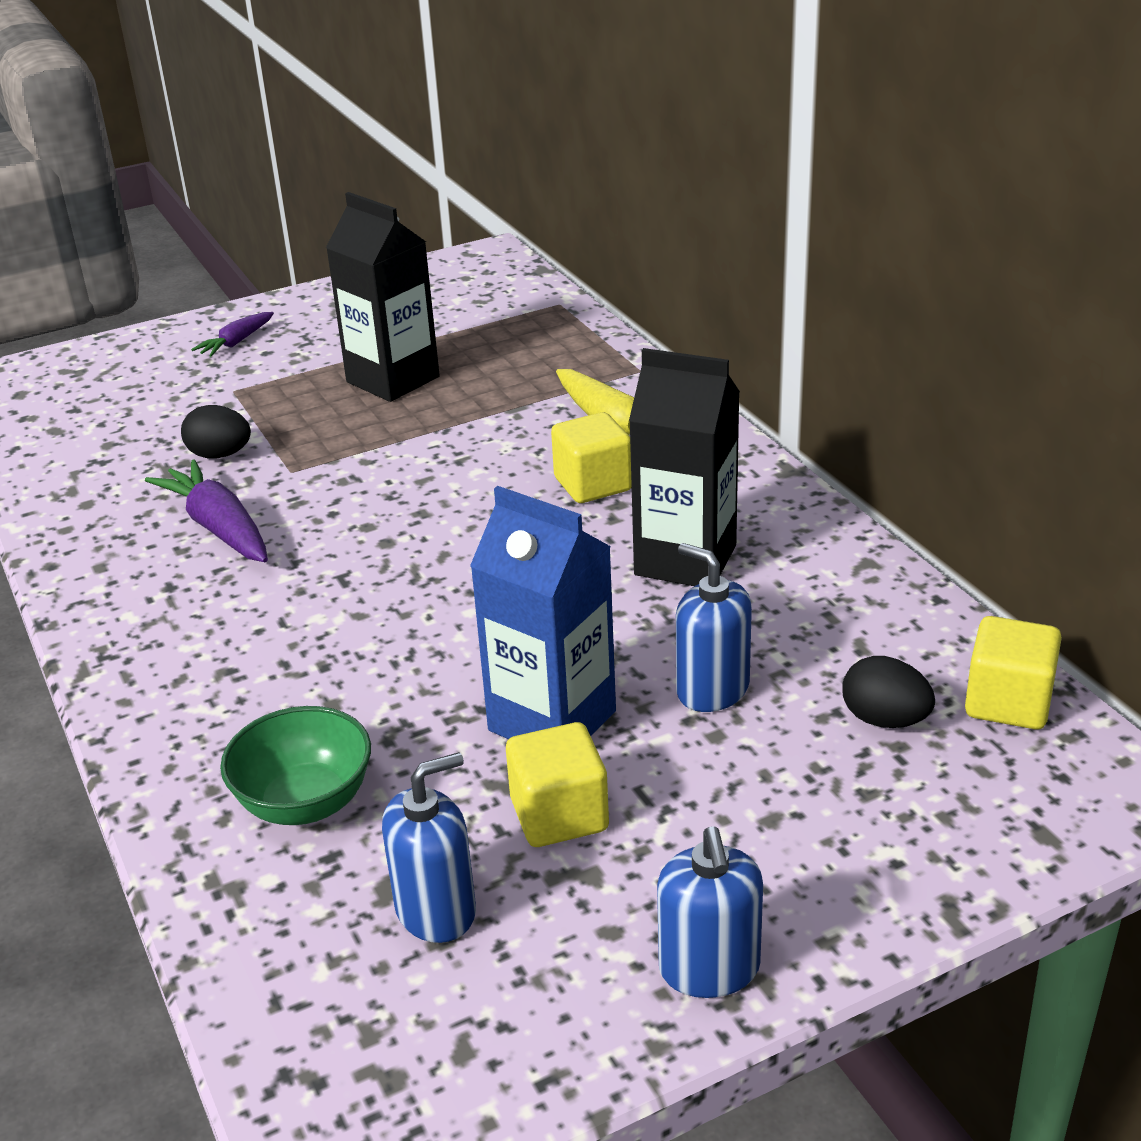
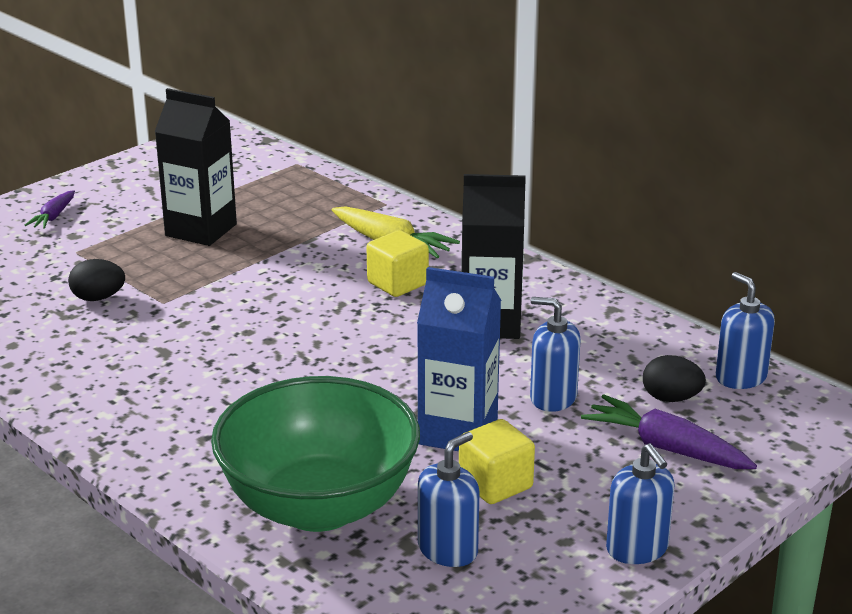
camera: 20 degrees left, 5 degrees down
purple carrot [145,460,268,562] -> purple carrot moved to [581,394,757,469]
green bowl [220,706,371,825] -> green bowl [211,376,420,532], size x1.95
yellow cube [965,616,1062,729] -> blue soap dispenser [716,272,775,389]

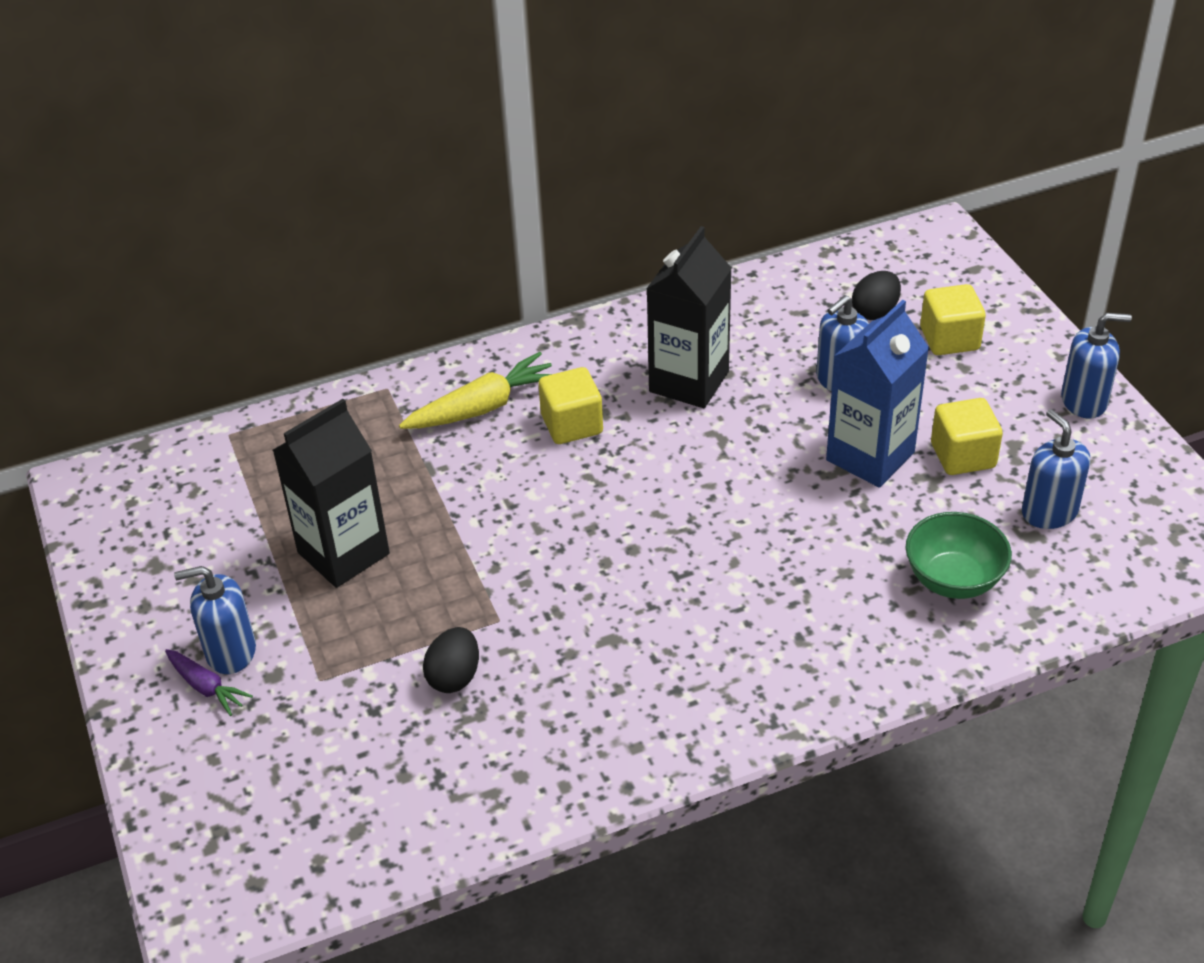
camera: 65 degrees left, 15 degrees up
green bowl [211,376,420,532] -> green bowl [906,512,1012,599], size x0.51
purple carrot [581,394,757,469] -> yellow cube [920,284,986,355]
blue soap dispenser [716,272,775,389] -> blue soap dispenser moved to [174,566,256,674]

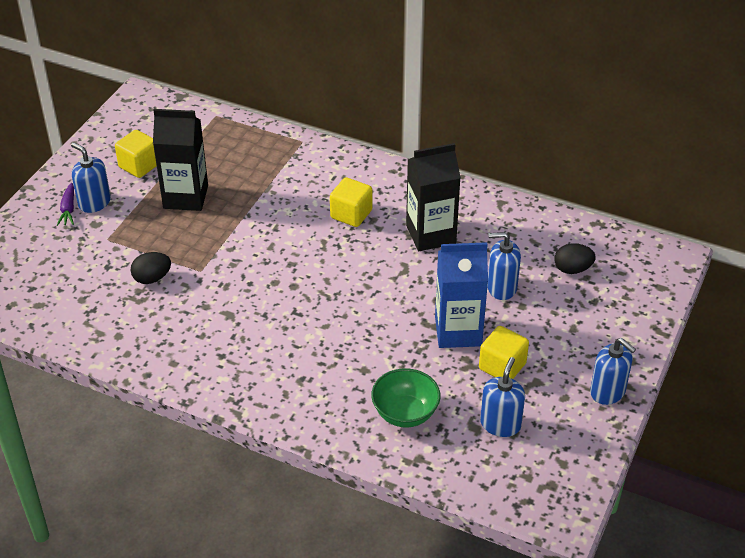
camera: 45 degrees right, 0 degrees up
yellow carrot [399,352,552,429] -> none
yellow cube [920,284,986,355] -> yellow cube moved to [115,130,157,178]

